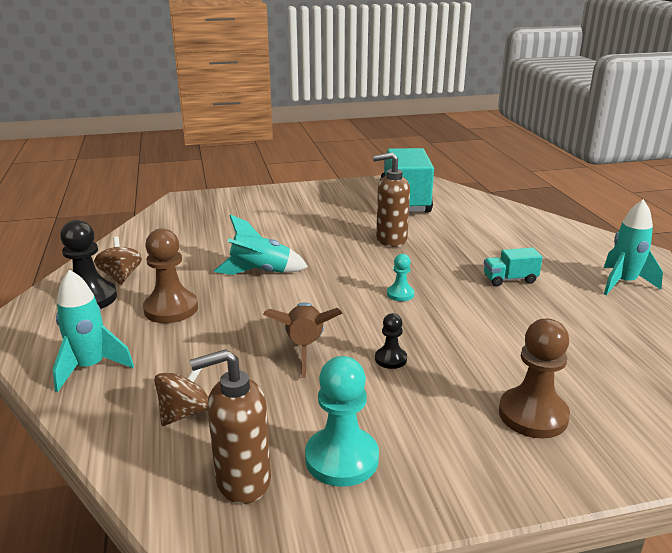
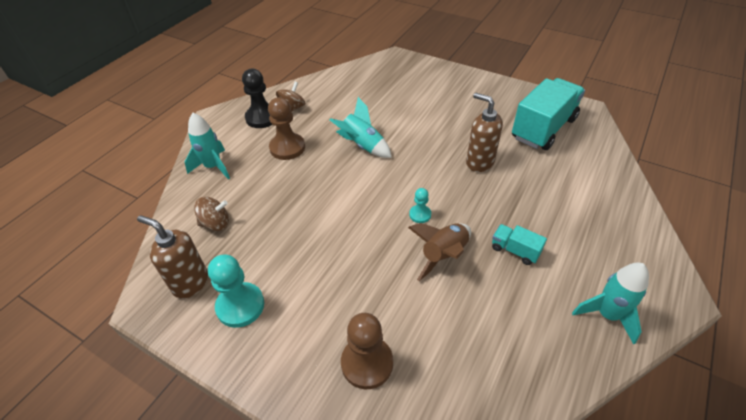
camera: 45 degrees right, 20 degrees up
brown rocket [263,302,343,378] -> brown rocket moved to [408,223,471,281]
black pawn [375,313,407,369] -> none

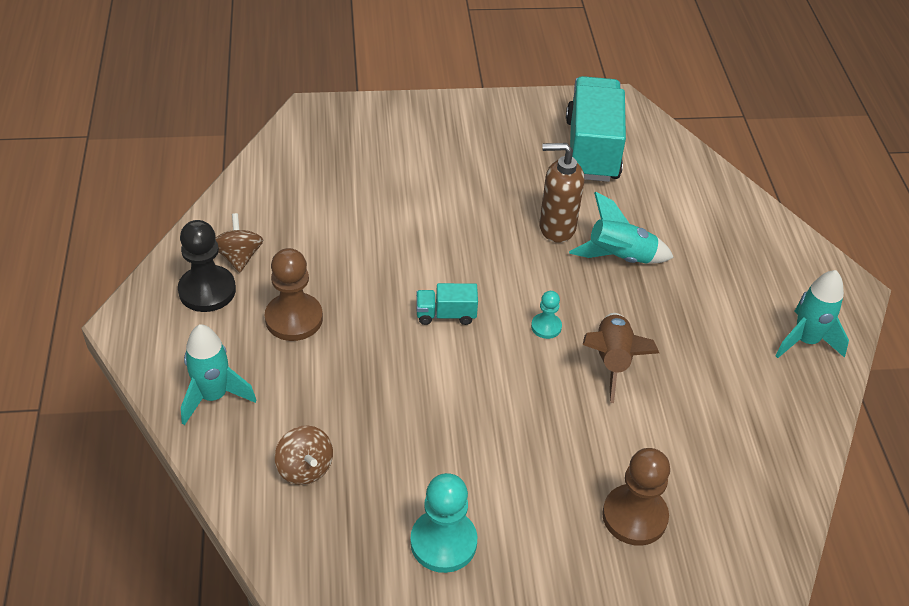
camera: 40 degrees left, 0 degrees up
brown soap dispenser [137,215,208,299] -> none
brown spinning top [194,197,229,231] -> brown spinning top turned 105 degrees clockwise [275,426,333,485]
turquoise rocket [330,97,392,158] -> turquoise rocket moved to [569,192,674,264]
turquoise truck [492,224,547,265] -> turquoise truck moved to [416,283,478,325]

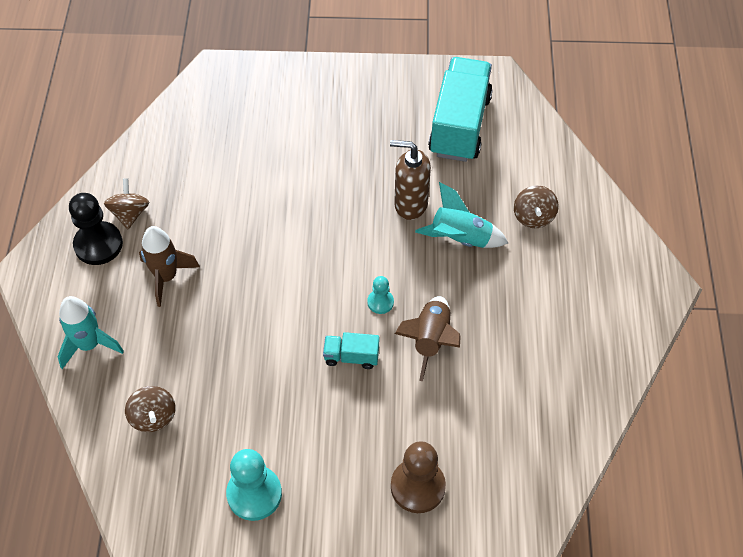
camera: 10 degrees right, 10 degrees up
brown pawn [265,248,323,341] -> brown rocket [139,226,200,307]
turquoise truck [416,283,478,325] -> turquoise truck moved to [323,332,379,369]
turquoise rocket [776,270,849,358] -> none
none -> brown spinning top [514,185,559,228]

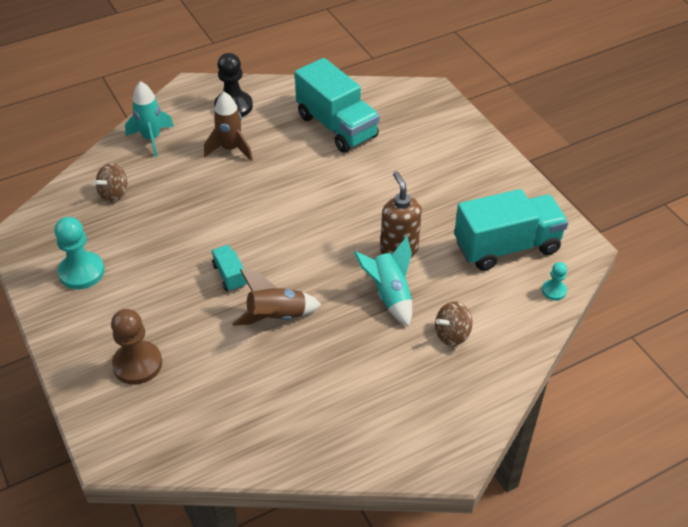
camera: 60 degrees right, 10 degrees down
brown spinning top [104,178,149,229] -> none
turquoise pawn [367,276,394,314] -> turquoise pawn moved to [542,262,567,300]
none -> turquoise truck [295,58,380,153]

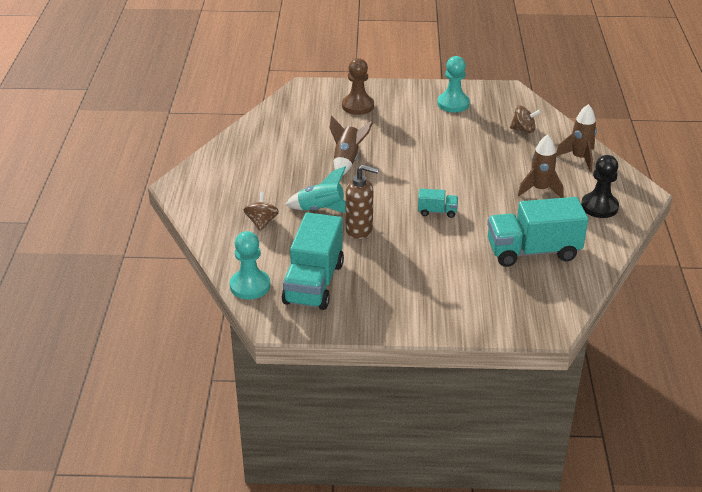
camera: 120 degrees right, 10 degrees down
brown spinning top [94,163,128,203] -> brown spinning top turned 120 degrees clockwise [510,105,541,133]
turquoise rocket [125,81,174,157] -> brown rocket [556,104,597,172]
turquoise truck [212,245,247,292] -> turquoise truck moved to [418,189,458,218]
turquoise pawn [542,262,567,300] -> turquoise pawn [230,231,270,300], size x1.87

